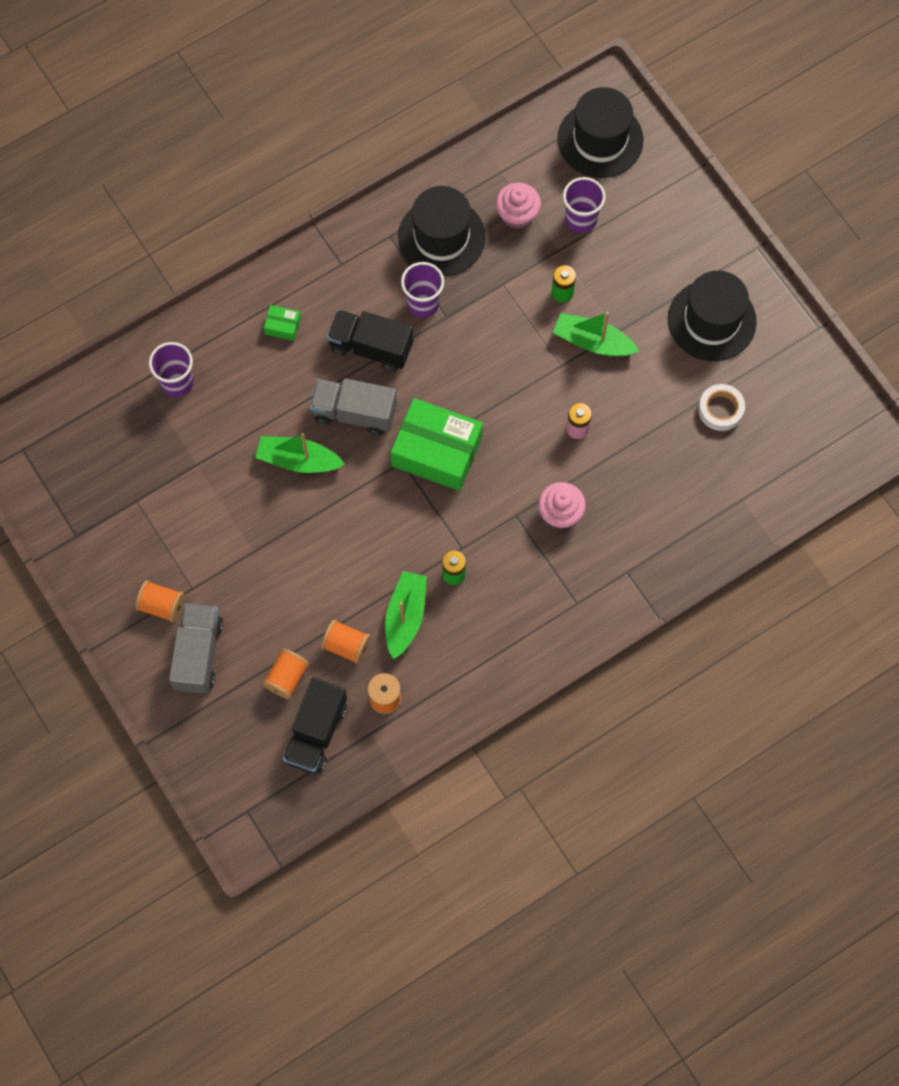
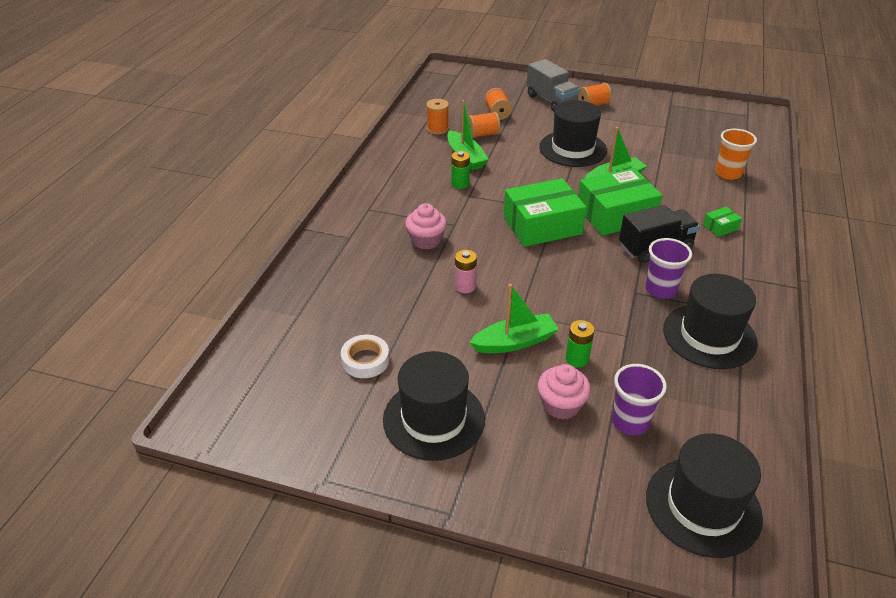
camera: 140 degrees right, 30 degrees down
purple cup [149,342,194,397] -> orange cup [715,128,757,180]
black truck [283,677,347,773] -> none
grey truck [310,378,397,436] -> green box [578,168,663,236]
pink cupcake [496,182,541,229] -> pink cupcake moved to [538,364,591,419]
none -> black hat [539,100,607,167]

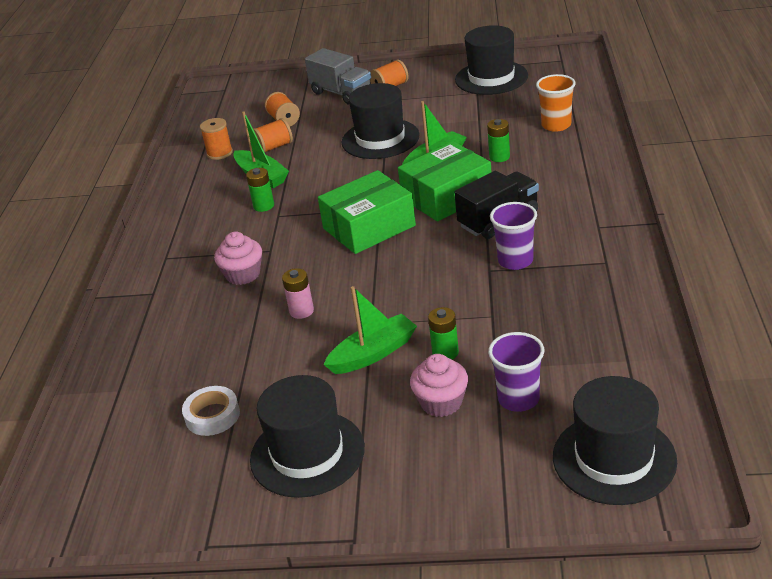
camera: 10 degrees left, 5 degrees down
black hat [663,274,758,369] -> black hat moved to [455,25,528,95]
green box [703,207,742,237] -> none
none -> green battery [487,119,510,162]

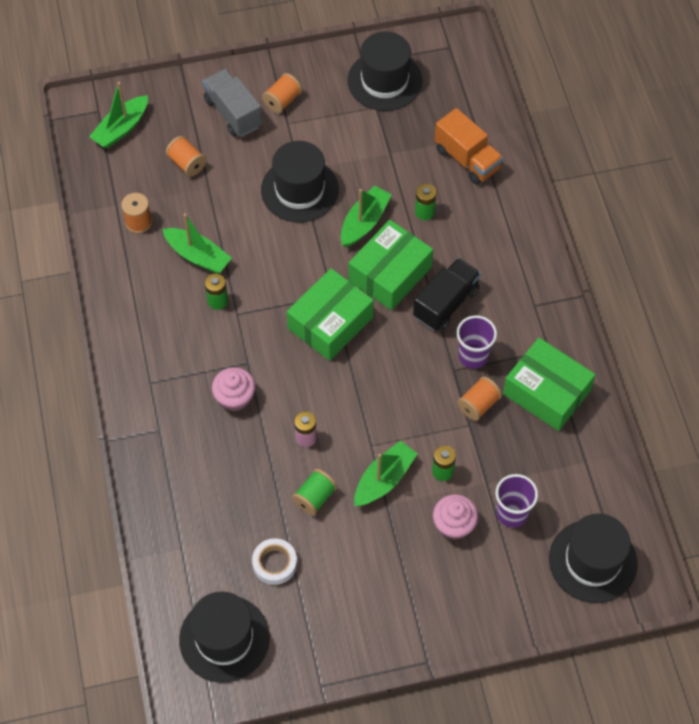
camera: 20 degrees left, 25 degrees up
black hat [250,375,365,498] -> black hat moved to [179,591,270,683]
orange spool [253,118,293,153] -> orange spool moved to [457,376,502,421]
grey truck [305,48,371,105] -> grey truck turned 150 degrees counterclockwise [203,69,262,137]
orange cup [536,74,576,132] -> orange truck [435,108,503,185]
none -> green boat [89,82,148,149]
none -> green spool [292,469,337,516]
none -> green box [503,338,596,431]

